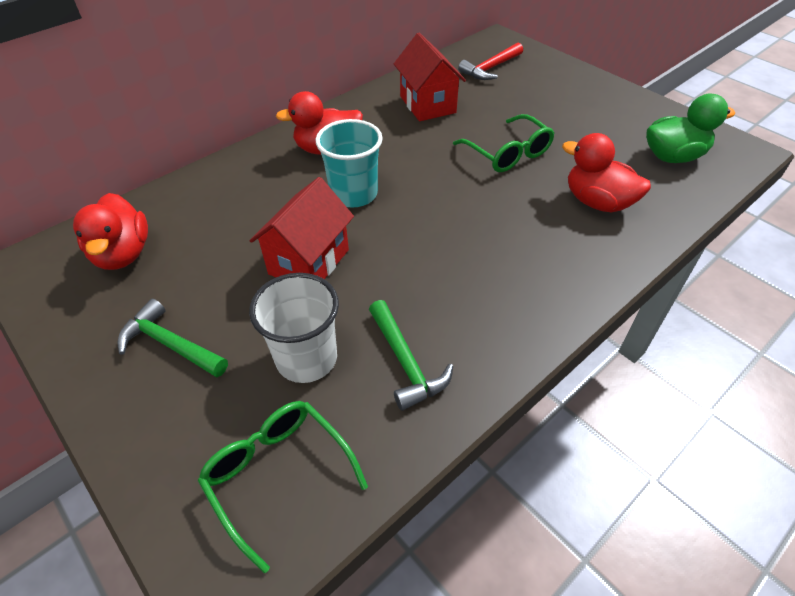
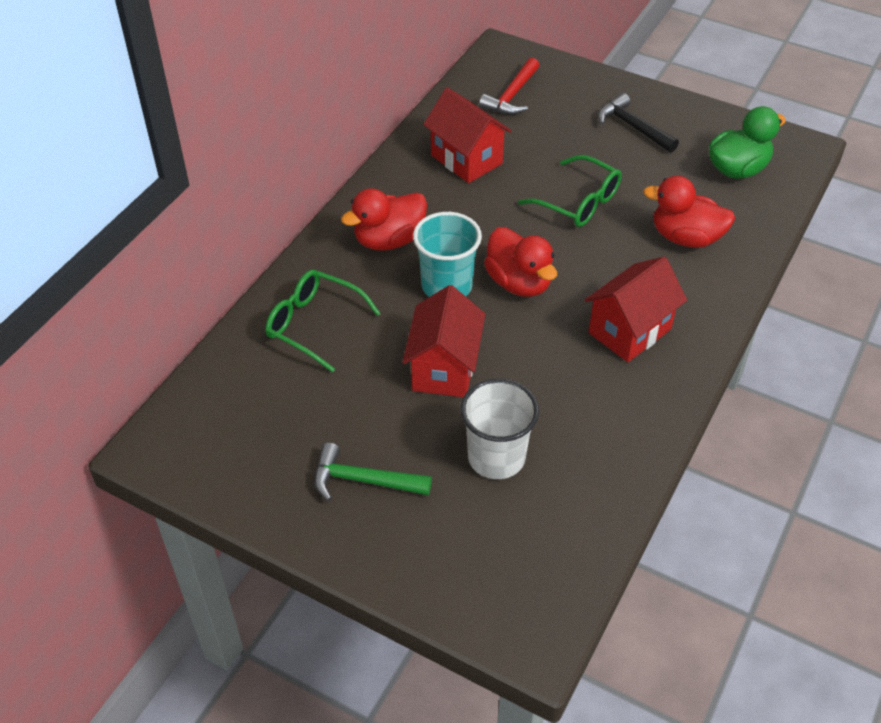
camera: 20 degrees left, 0 degrees up
red duck [73,193,148,270] -> red duck moved to [484,227,557,297]
green glasses [198,401,368,573] -> green glasses moved to [265,270,381,372]
green hammer [369,300,453,411] -> none
none -> red house [585,257,687,362]
none -> black hammer [598,93,679,153]

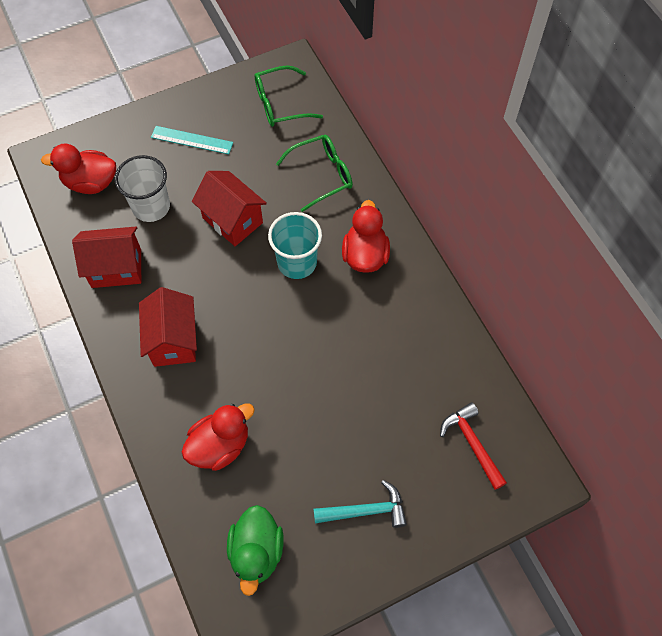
camera: 125 degrees right, 15 degrees up
green hammer [314,443,432,501] -> turquoise ruler [151,126,233,154]
red house [423,87,512,183] -> red house moved to [72,227,141,288]
red duck [484,227,557,297] -> red duck moved to [41,143,116,194]
green glasses [518,155,622,227] -> green glasses moved to [254,65,323,127]
black hammer [598,93,679,153] -> turquoise hammer [314,480,407,528]

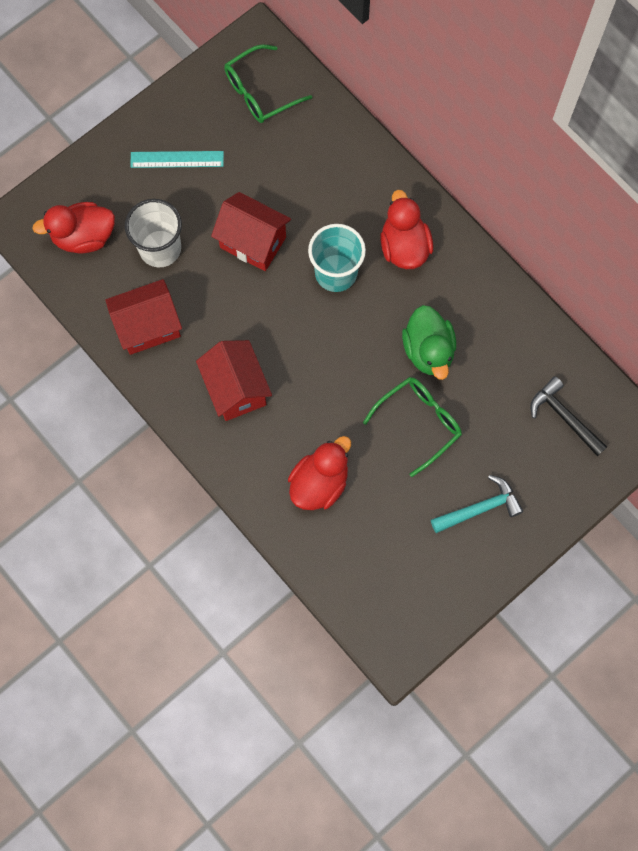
camera: 15 degrees left, 10 degrees up
green duck [227,505,283,596] -> green duck moved to [402,305,456,380]
green glasses [276,135,353,212] -> green glasses moved to [363,377,462,477]
red hammer [440,402,507,490] -> black hammer [530,376,607,456]

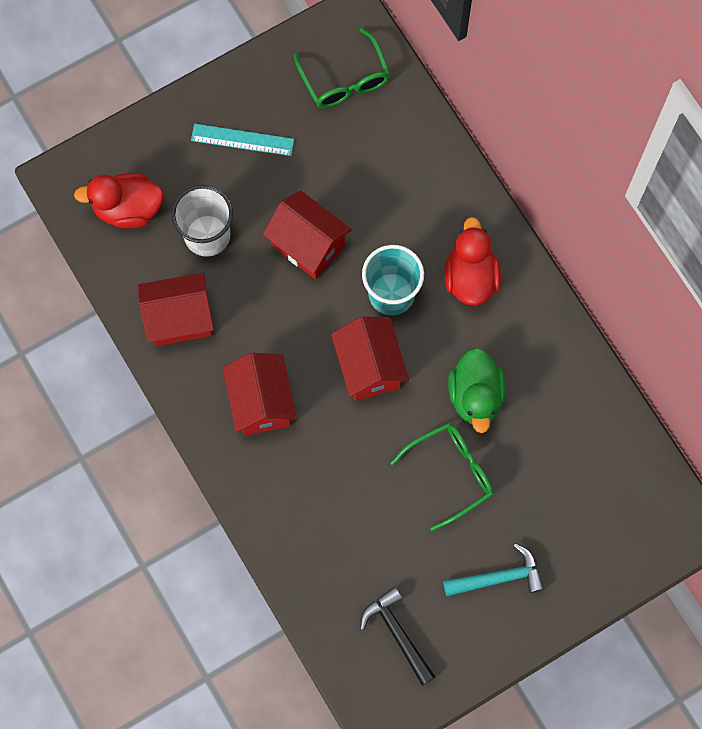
camera: 10 degrees right, 0 degrees up
green glasses [224,44,312,123] -> green glasses turned 90 degrees counterclockwise [294,28,390,108]
red duck [288,436,351,510] -> none
black hammer [530,376,607,456] -> black hammer moved to [360,587,436,686]
none -> red house [331,317,409,401]

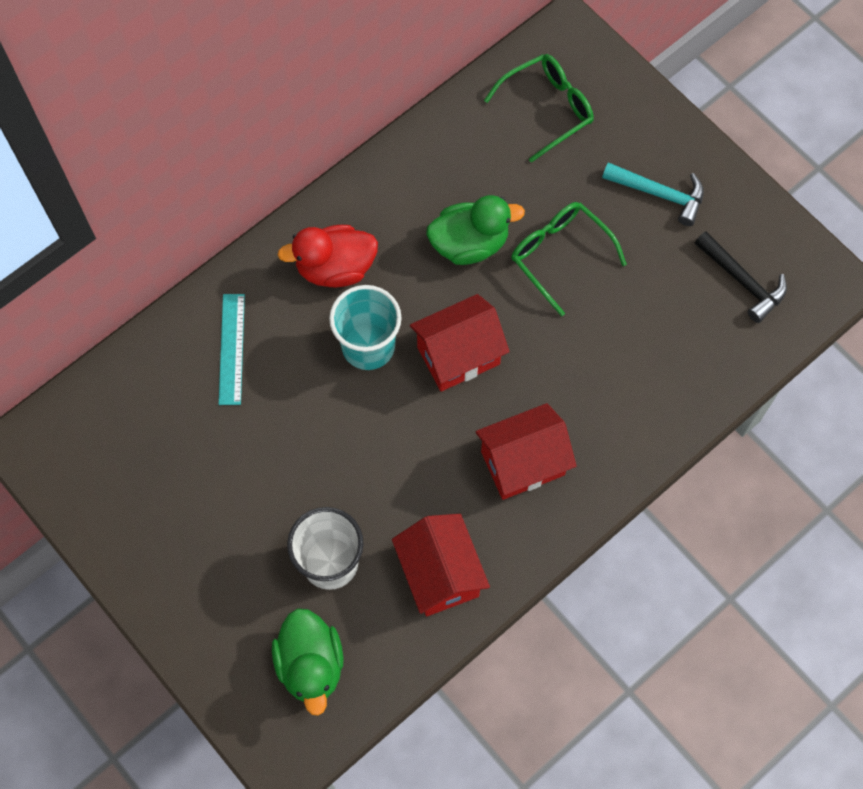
camera: 100 degrees left, 5 degrees down
red duck [74,173,164,228] -> green duck [272,608,344,716]
turquoise ruler [191,124,294,156] -> turquoise ruler moved to [219,294,245,405]
red house [263,191,352,279] -> none
green glasses [294,28,390,108] -> green glasses moved to [484,54,594,163]
black hammer [360,587,436,686] -> black hammer turned 90 degrees counterclockwise [695,232,787,323]
turquoise hammer [443,543,545,596] -> turquoise hammer turned 135 degrees clockwise [602,162,704,226]

